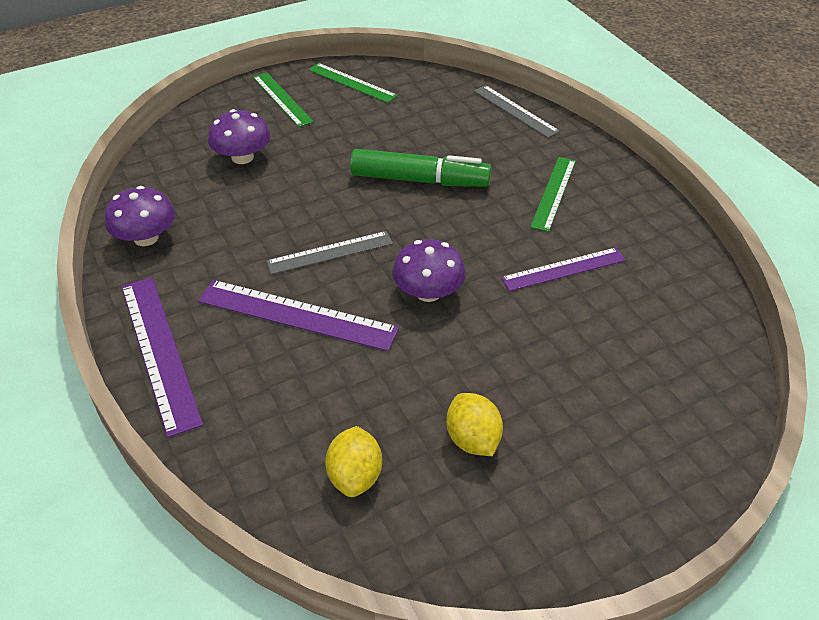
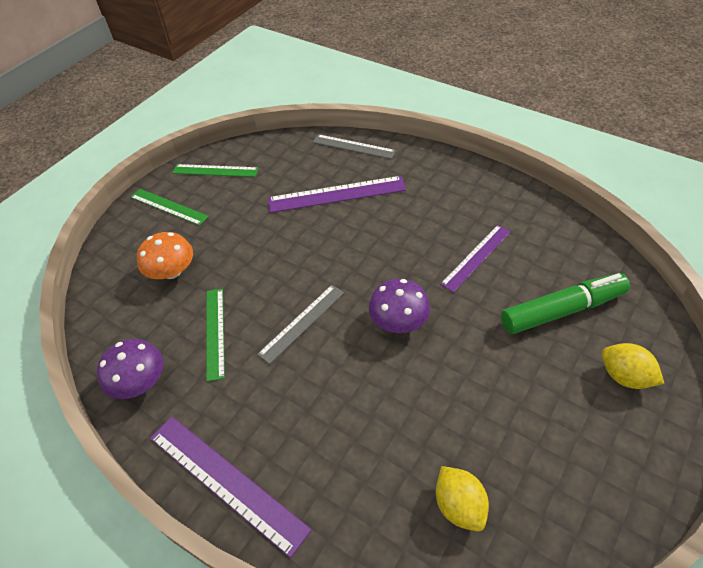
camera: 25 degrees left, 5 degrees up
purple ruler [198,280,399,351] -> purple ruler moved to [268,176,406,213]
purple mushroom [208,109,271,164] -> orange mushroom [137,232,193,279]
green marker [350,149,491,187] -> green marker moved to [501,273,630,334]
yellow lemon [446,393,503,456] -> yellow lemon moved to [602,343,664,389]
green ruler [530,157,576,232] -> green ruler moved to [206,289,225,382]

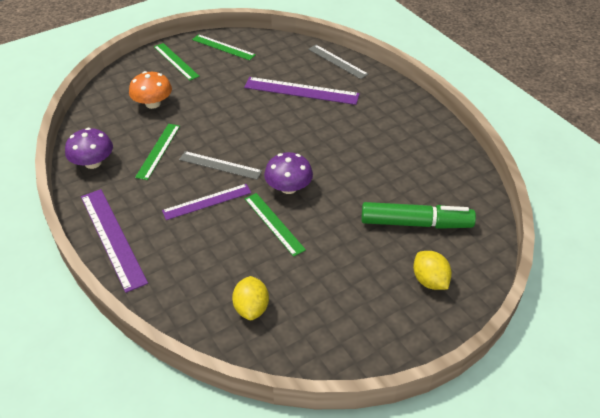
camera: 20 degrees right, 5 degrees down
grey ruler [257,285,344,364] -> grey ruler turned 45 degrees clockwise [179,151,262,180]
purple ruler [440,225,511,292] -> purple ruler moved to [162,184,251,220]
none -> green ruler [245,193,306,257]

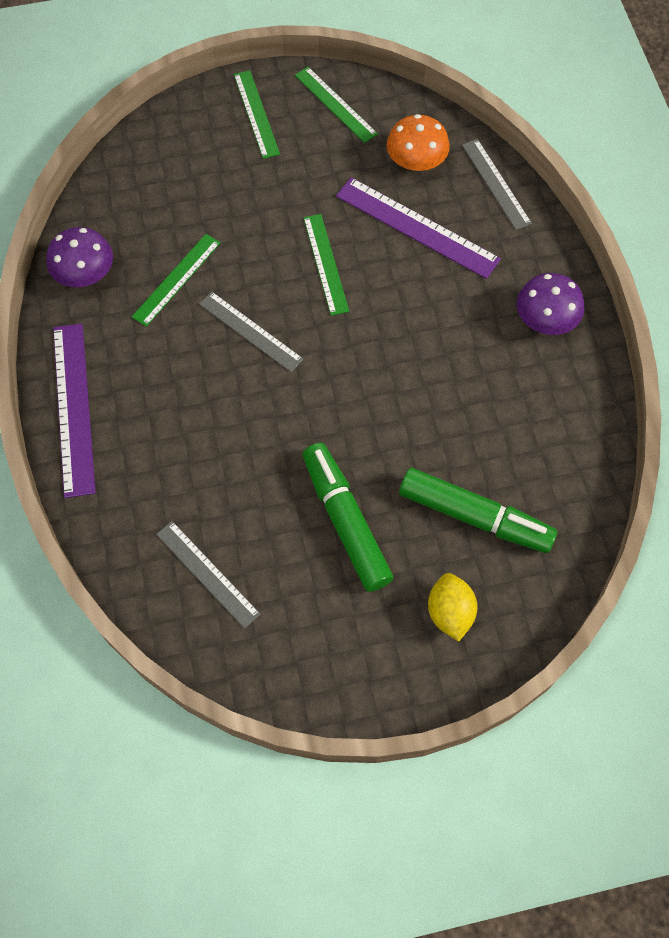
camera: 20 degrees right, 20 degrees up
orange mushroom [129,71,172,109] -> orange mushroom moved to [387,114,450,171]
purple ruler [162,184,251,220] -> none
yellow lemon [232,276,269,320] -> grey ruler [156,521,261,629]
green ruler [245,193,306,257] -> green ruler moved to [303,214,349,316]
purple mushroom [264,152,313,194] -> purple mushroom moved to [517,273,585,335]
none -> green marker [302,443,393,592]

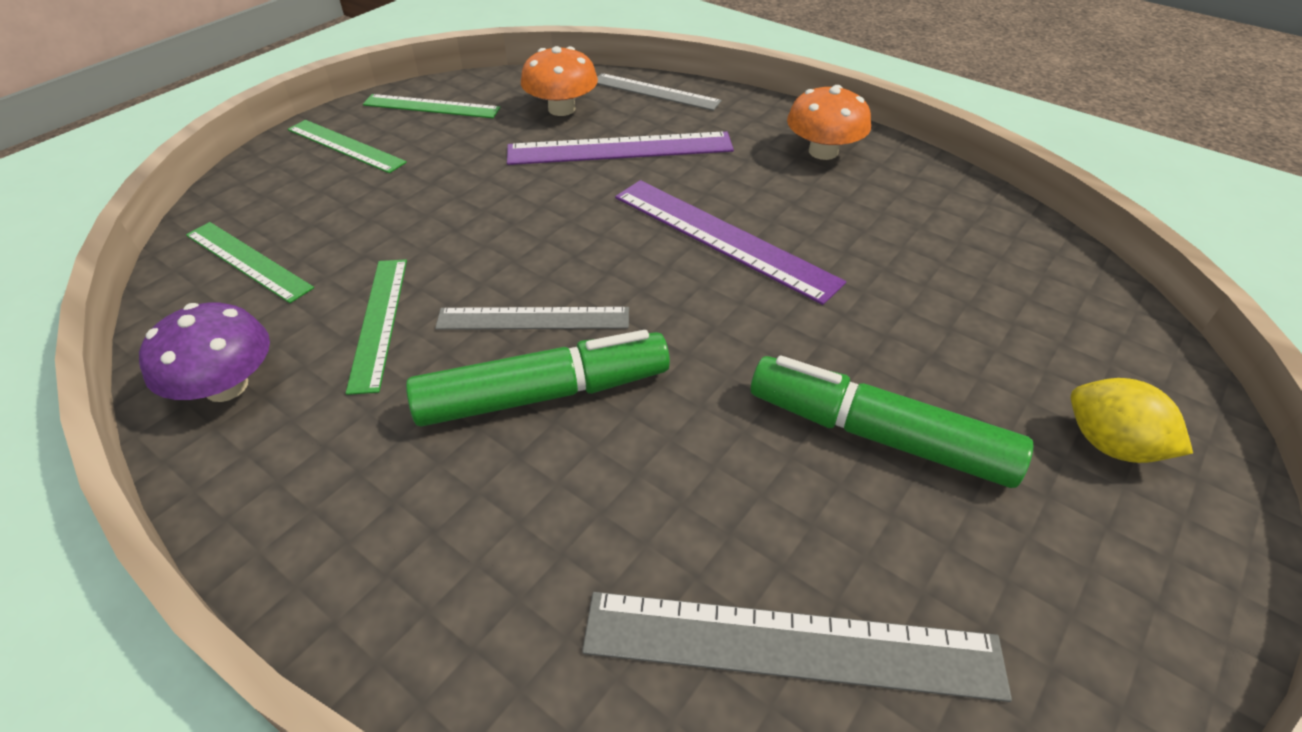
camera: 40 degrees left, 20 degrees down
purple ruler [53,323,96,498] -> purple ruler moved to [615,180,846,305]
grey ruler [156,521,261,629] -> grey ruler [582,592,1012,702], size x1.51
green ruler [303,214,349,316] -> green ruler moved to [186,222,314,303]
green marker [399,468,557,553] -> green marker moved to [406,330,670,427]
purple mushroom [517,273,585,335] -> orange mushroom [787,85,871,160]

